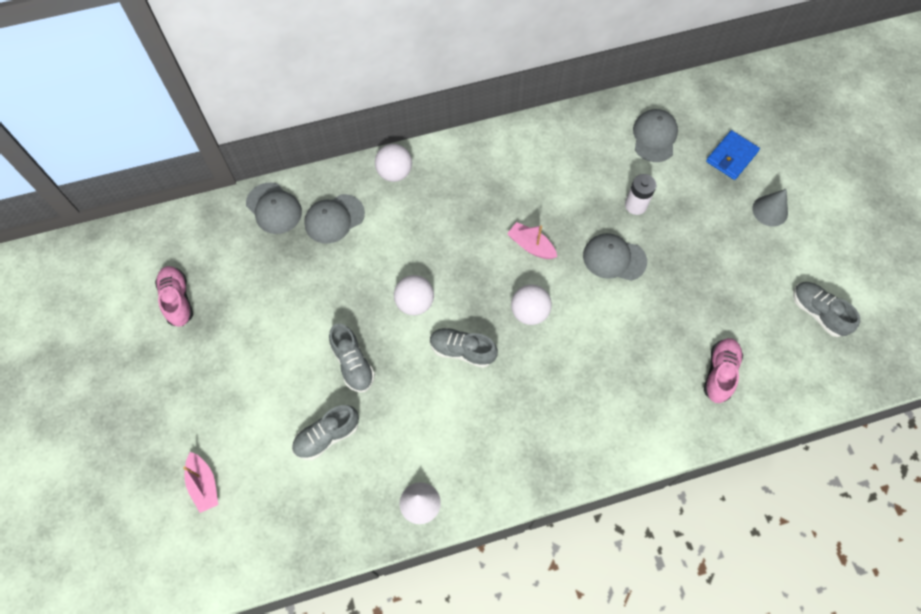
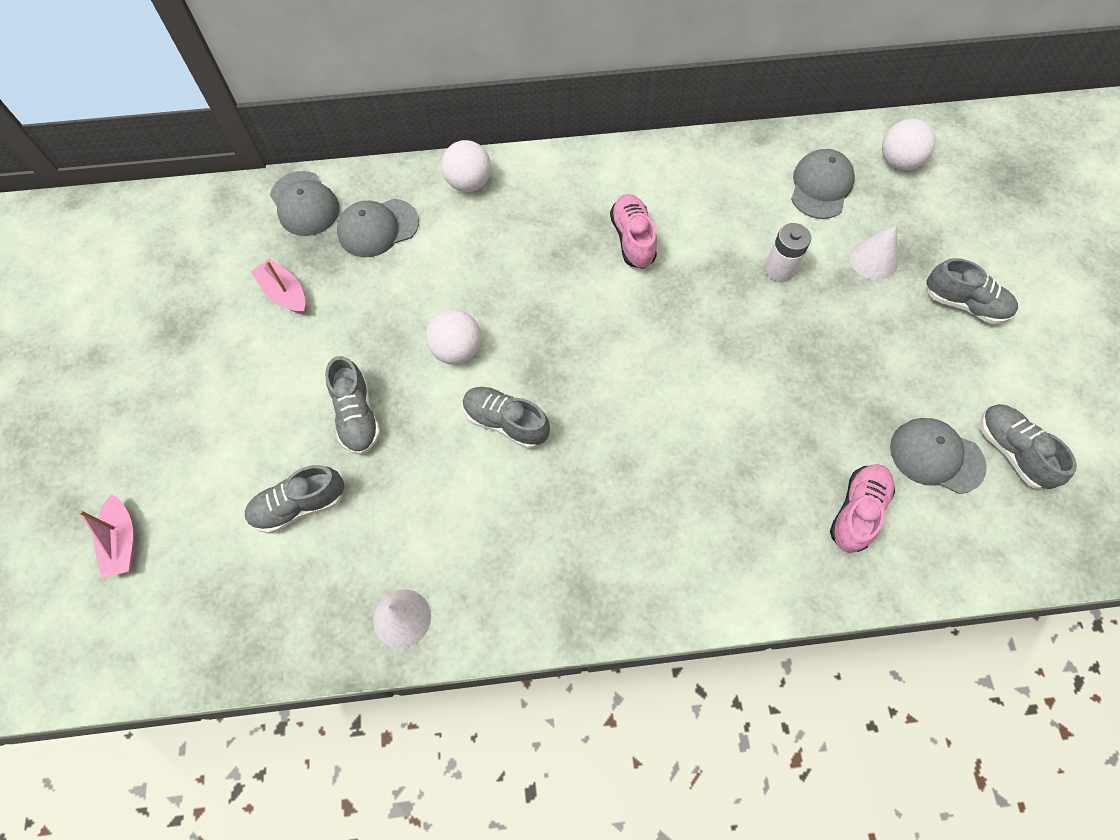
camera: 10 degrees right, 0 degrees up
pink shoe [155,266,193,327] -> pink shoe moved to [610,194,657,269]
pink boat [507,222,557,259] -> pink boat moved to [251,258,306,314]
white ball [511,285,552,325] -> white ball moved to [882,119,935,170]
grey cap [583,233,647,281] -> grey cap moved to [890,418,987,494]
blue wallet [706,130,760,180] -> none
grey cone [752,189,788,226] -> grey shoe [926,258,1018,324]
none -> white cone [850,225,898,280]

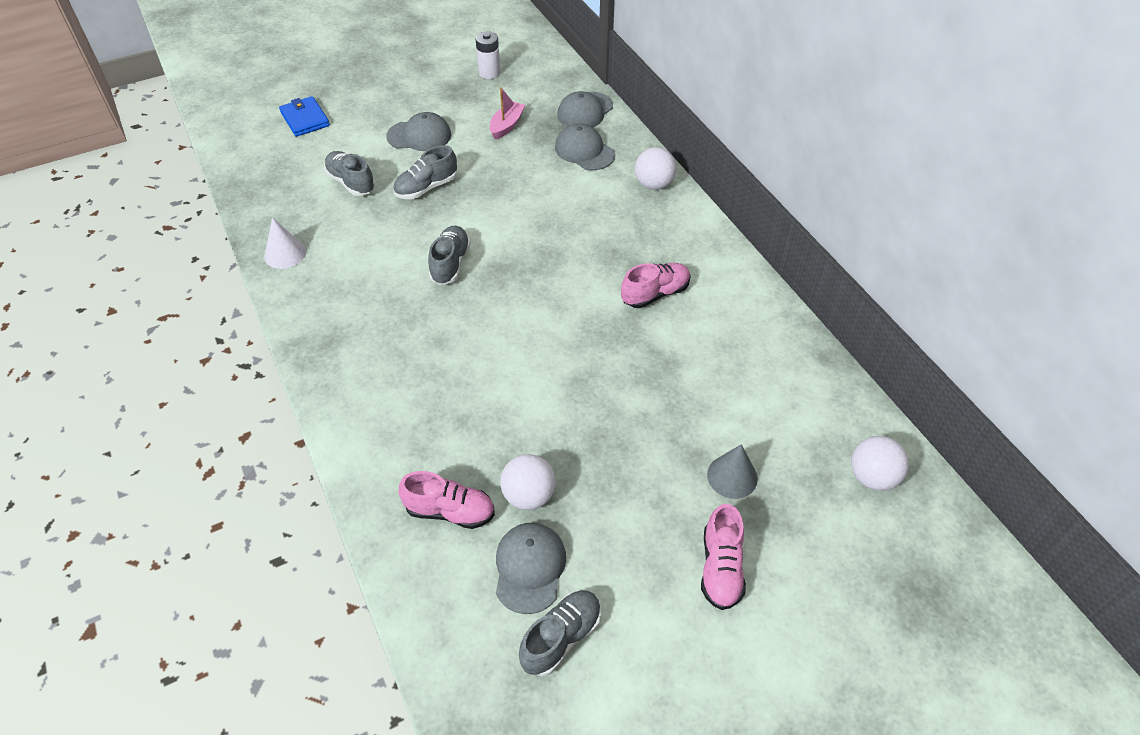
camera: 70 degrees right, 15 degrees down
pink boat [78,494,134,578] -> blue wallet [279,96,330,137]
white ball [426,309,481,365] -> white ball moved to [500,454,556,510]
white battery [765,223,811,282] -> white battery moved to [476,32,500,79]
grey cap [791,149,855,219] -> grey cap moved to [386,112,451,151]
white cone [850,225,898,280] -> grey cone [707,444,758,499]
grey shoe [926,258,1018,324] -> pink shoe [701,504,746,610]

